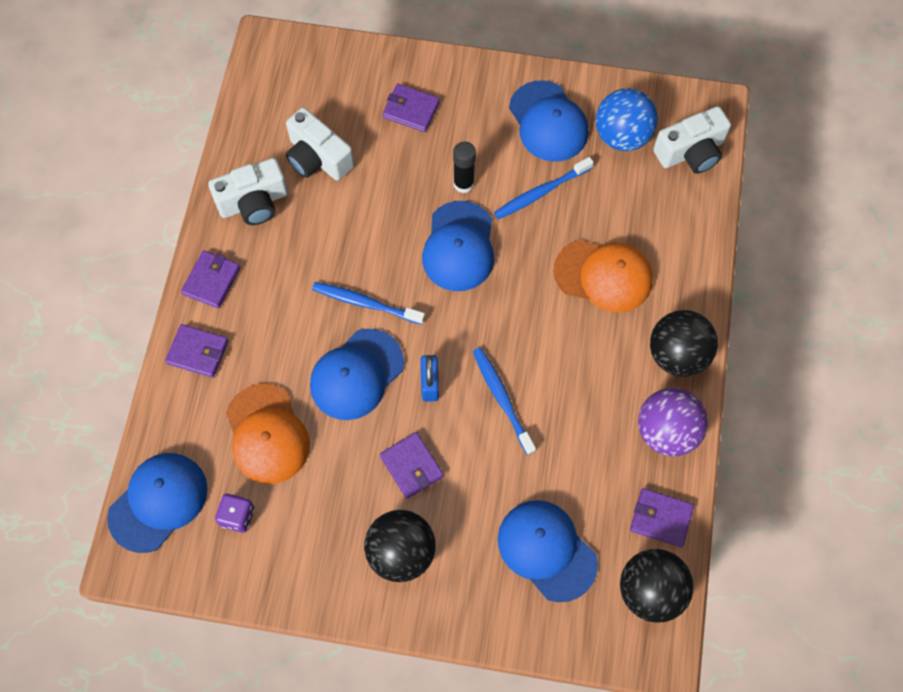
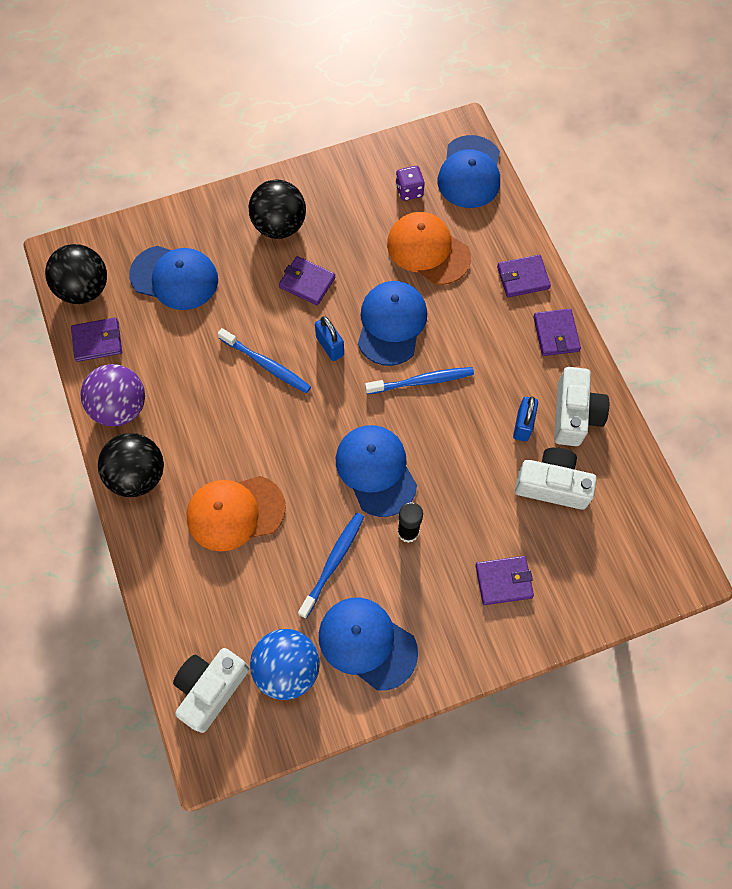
camera: 150 degrees right, 0 degrees up
white camera [208,158,288,225] -> white camera turned 150 degrees clockwise [554,367,609,446]
none -> blue padlock [513,397,538,442]

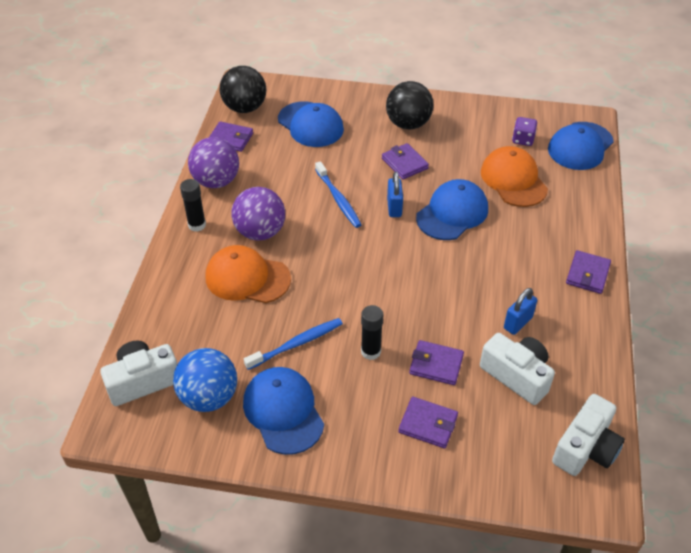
camera: 30 degrees right, 20 degrees down
black ball [98,433,164,497] -> black glue stick [180,179,206,232]
blue cap [336,425,417,517] -> none
blue toothbrush [365,367,474,394] -> none
purple wallet [497,255,551,298] -> purple wallet moved to [409,340,464,385]
white camera [554,367,609,446] -> white camera moved to [552,394,625,476]
none -> purple ball [231,187,285,241]

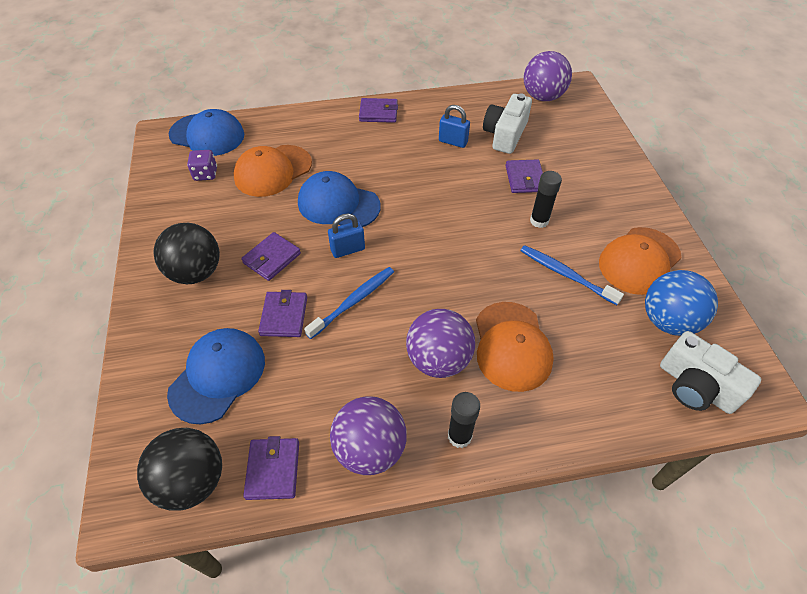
camera: 110 degrees left, 5 degrees up
blue cap [243,367,324,455] -> orange cap [599,227,682,295]
purple wallet [398,396,458,448] -> purple wallet moved to [258,290,307,337]
white camera [552,394,625,476] -> purple ball [524,51,572,101]

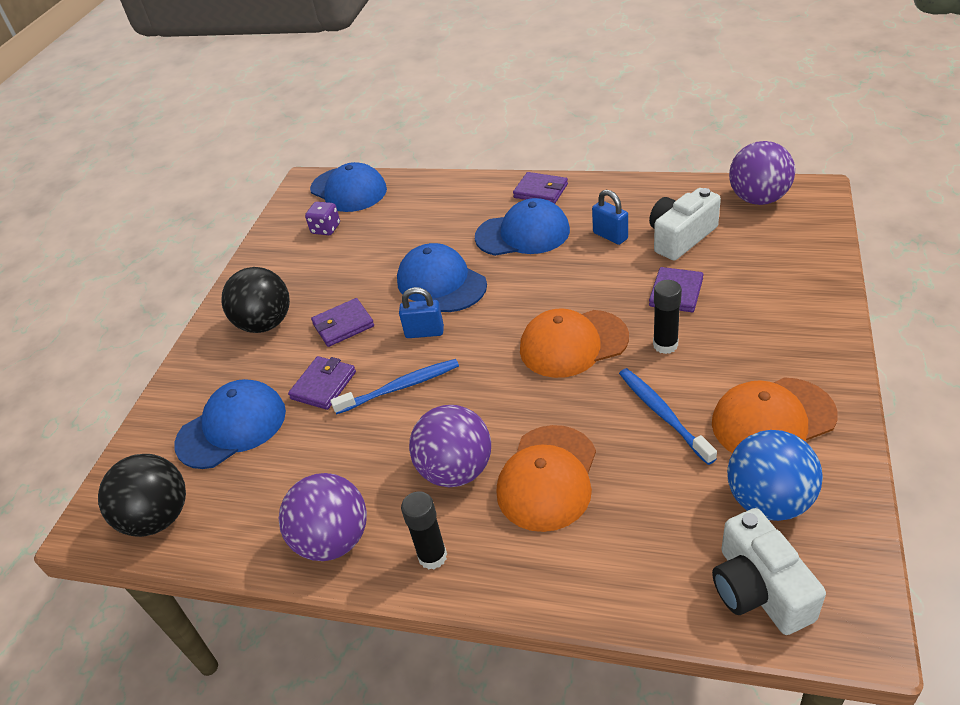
camera: 30 degrees right, 10 degrees down
orange cap [234,145,312,197] -> orange cap moved to [520,309,629,378]
purple wallet [243,436,299,500] -> none
none -> blue cap [475,198,570,256]

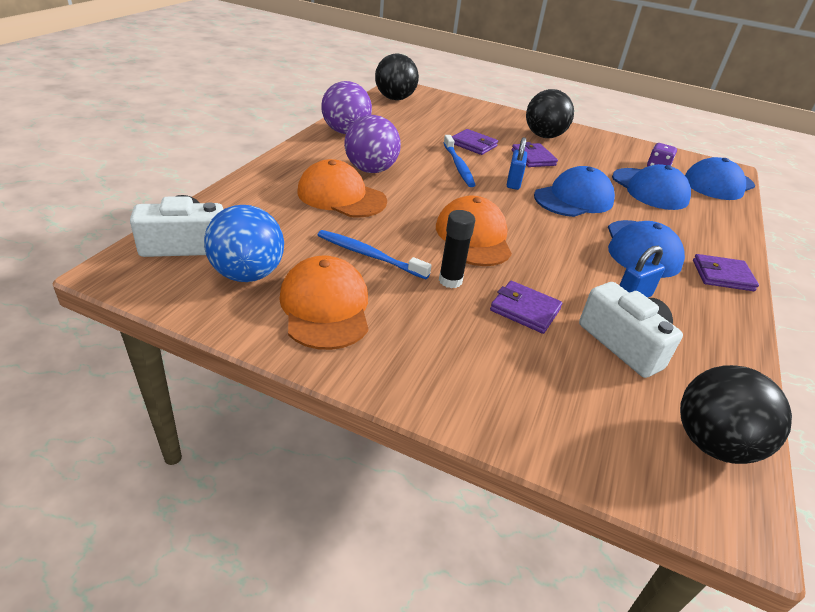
camera: 90 degrees right, 5 degrees down
blue cap [174,379,286,469] -> blue cap moved to [612,164,691,210]
black glue stick [401,491,447,570] -> none
purple wallet [513,172,568,204] -> purple wallet turned 60 degrees clockwise [693,254,759,291]
blue toothbrush [619,368,717,465] -> blue toothbrush turned 135 degrees counterclockwise [318,230,432,279]
purple ball [729,141,795,205] -> black ball [680,365,792,464]

